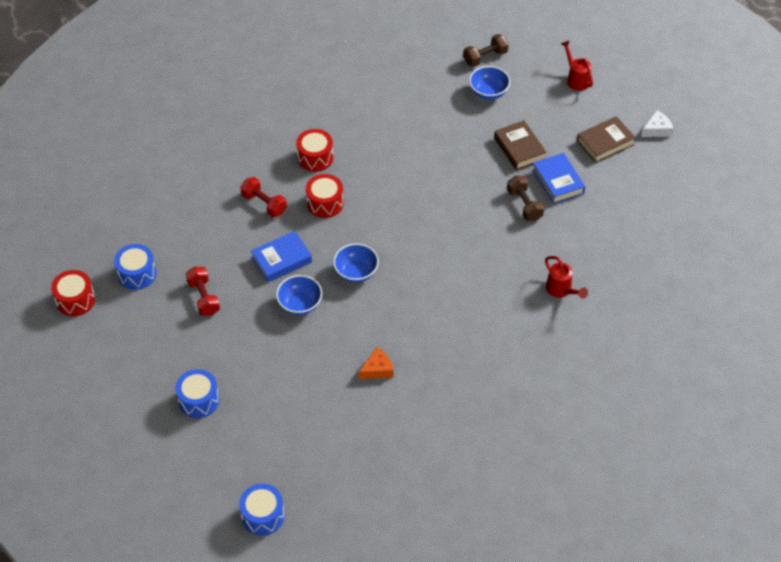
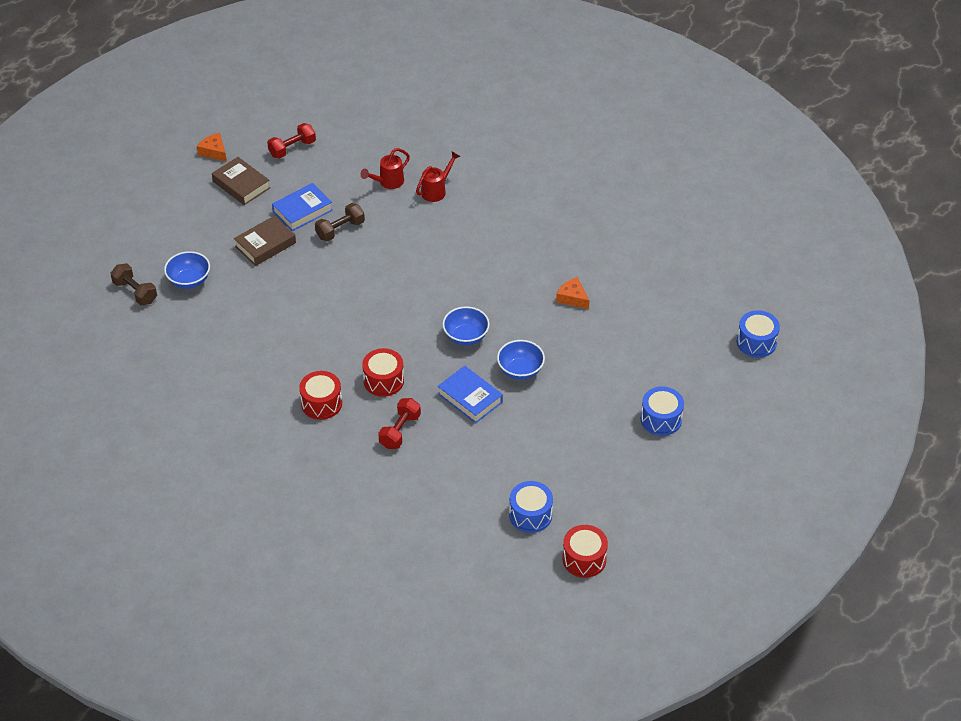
camera: 105 degrees left, 5 degrees down
red dumbbell [186,267,220,316] -> red dumbbell moved to [267,123,316,159]
red watering can [561,40,593,91] -> red watering can moved to [361,148,410,189]
white cheese [641,110,673,137] -> orange cheese [197,133,227,162]

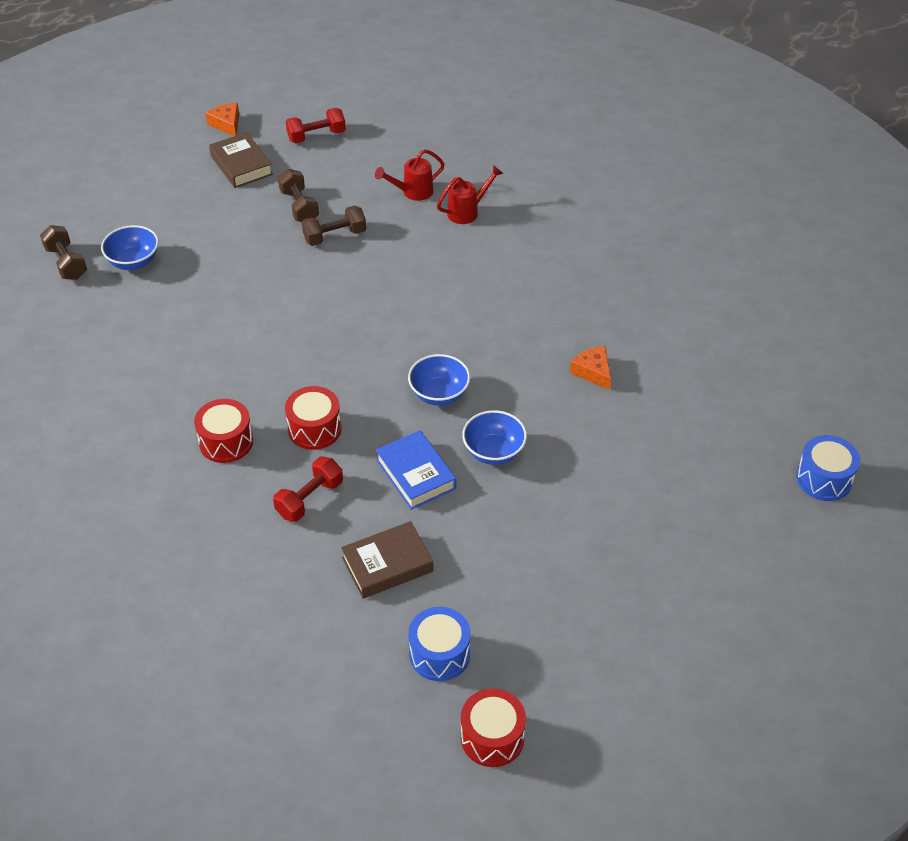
camera: 15 degrees right, 0 degrees up
brown book [234,216,296,266] -> brown book moved to [341,521,433,599]
blue book [272,183,333,231] -> brown dumbbell [278,169,319,222]
blue drum [641,387,684,436] -> none

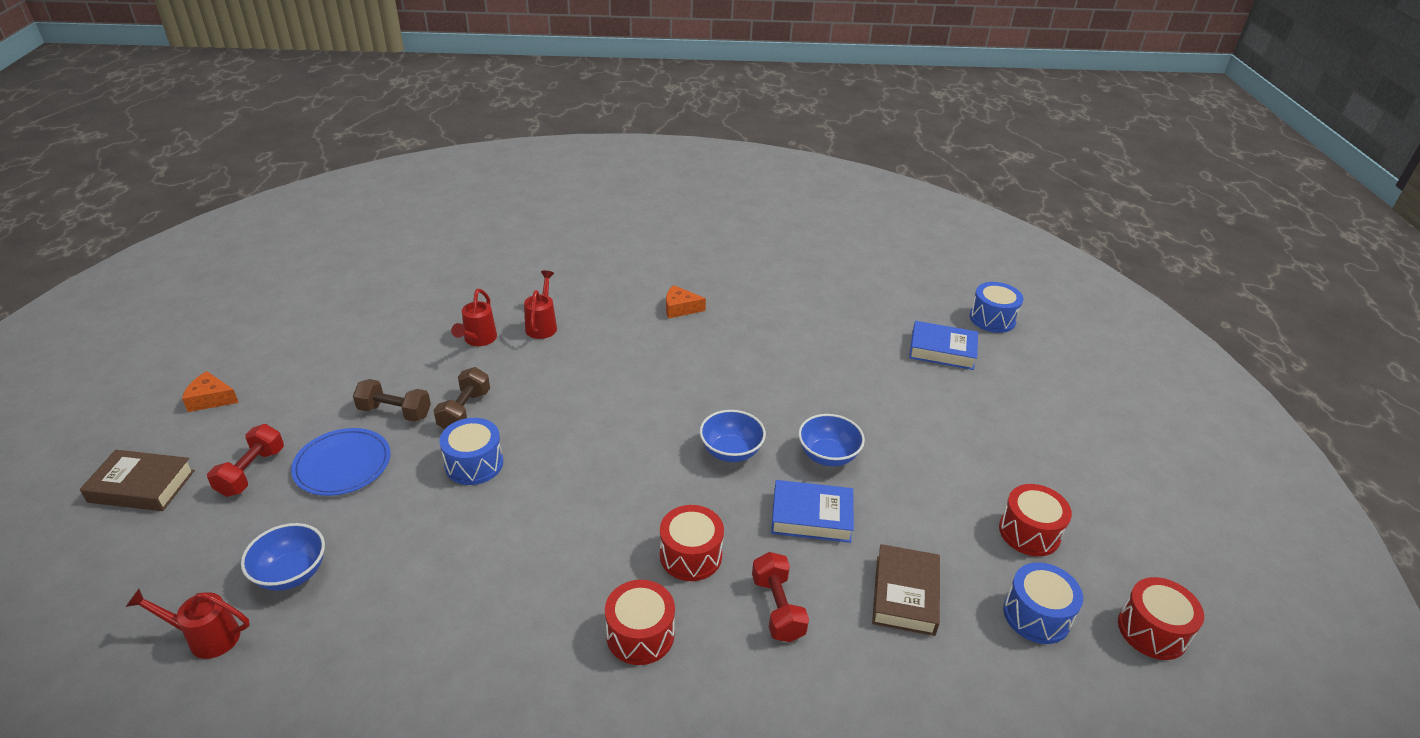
camera: 55 degrees left, 10 degrees down
brown dumbbell [40,225,87,280] -> red watering can [126,589,250,659]
brown book [209,132,273,188] -> brown book moved to [80,450,195,511]
red dumbbell [286,108,346,143] -> red dumbbell moved to [207,424,284,497]
orange cheese [570,346,611,390] -> orange cheese moved to [666,285,706,319]
none -> blue plate [291,428,391,496]
none -> blue drum [439,418,503,485]
none -> blue book [909,321,978,370]
none -> red drum [999,484,1072,556]

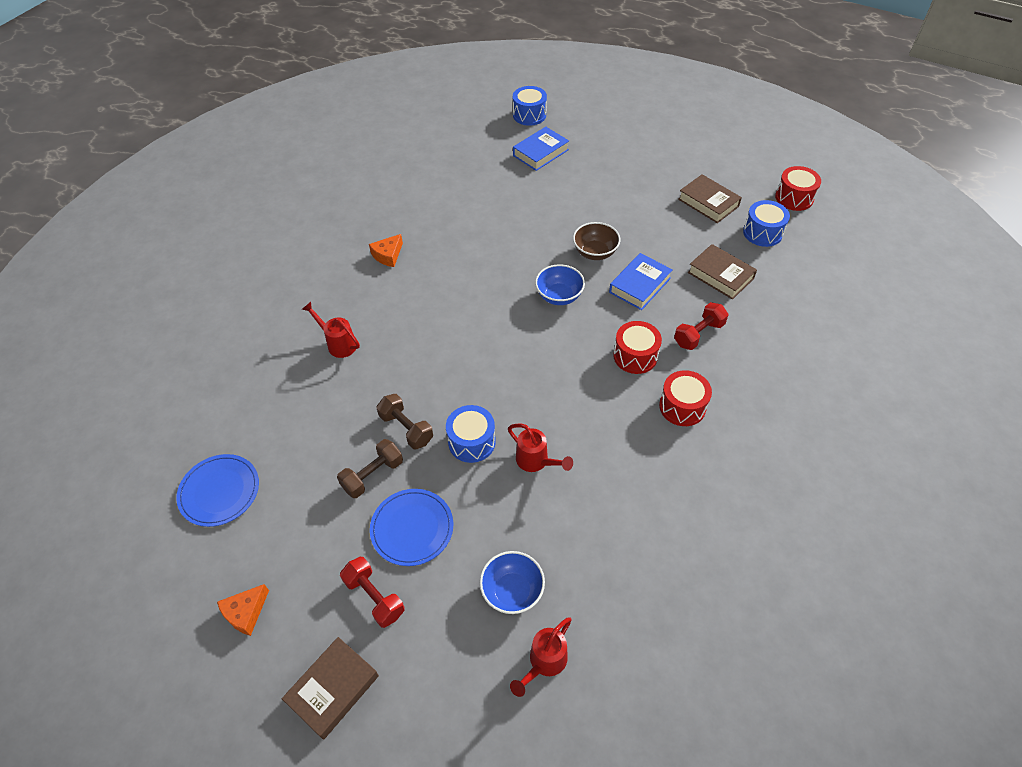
camera: 55 degrees left, 15 degrees up
red watering can [451,289,497,346] -> red watering can moved to [508,424,573,472]
red dumbbell [752,552,809,642] -> red dumbbell turned 60 degrees counterclockwise [674,302,728,350]
blue bowl [798,414,865,466] -> brown bowl [573,222,621,260]
red drum [999,484,1072,556] -> brown book [678,174,742,223]
none -> blue plate [176,454,259,527]

